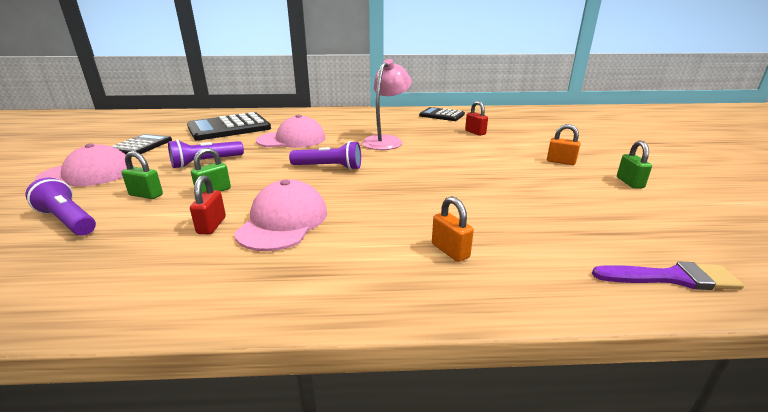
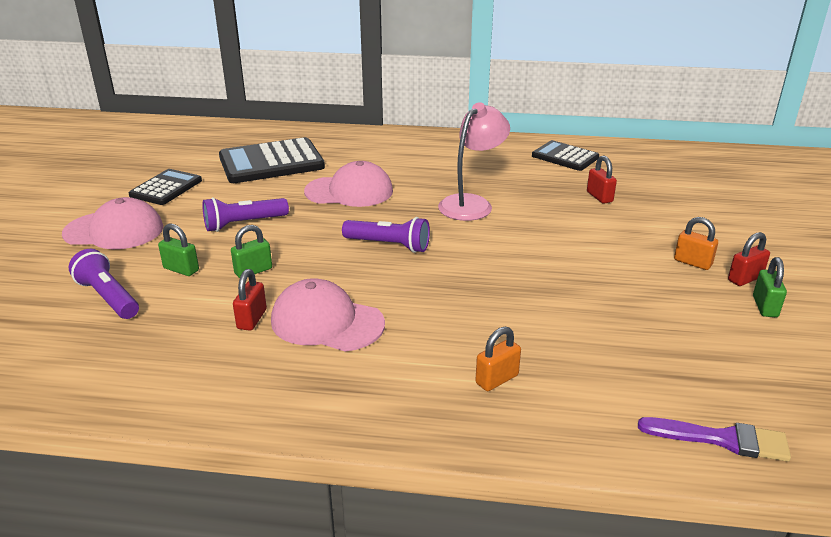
camera: 10 degrees right, 5 degrees up
pink cap [234,179,327,251] -> pink cap turned 90 degrees counterclockwise [271,278,385,351]
orange padlock [432,196,474,262] -> orange padlock turned 75 degrees clockwise [475,327,521,391]
none -> red padlock [728,232,770,286]

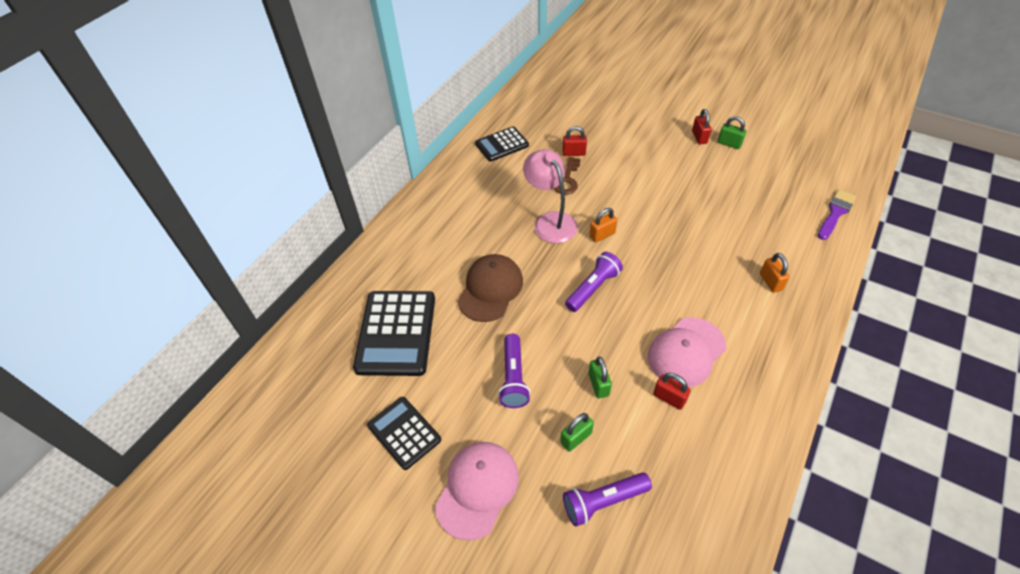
camera: 65 degrees left, 20 degrees up
pink cap [304,161,393,207] -> brown cap [458,254,523,322]
orange padlock [674,217,718,270] -> orange padlock moved to [589,208,617,242]
none -> brown key [554,157,580,195]

